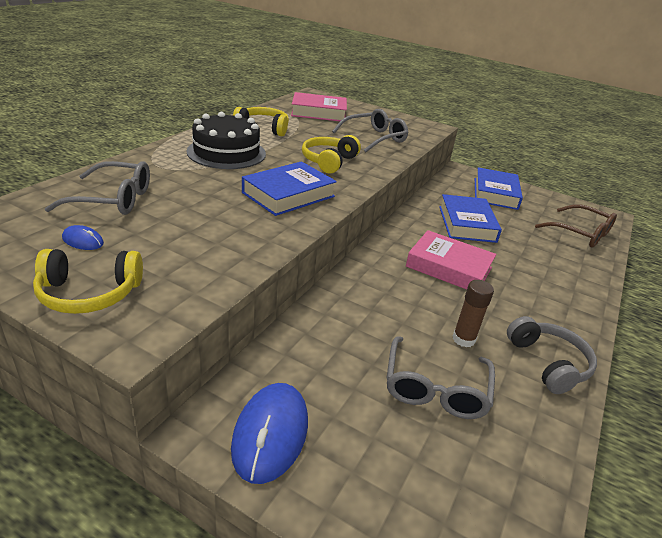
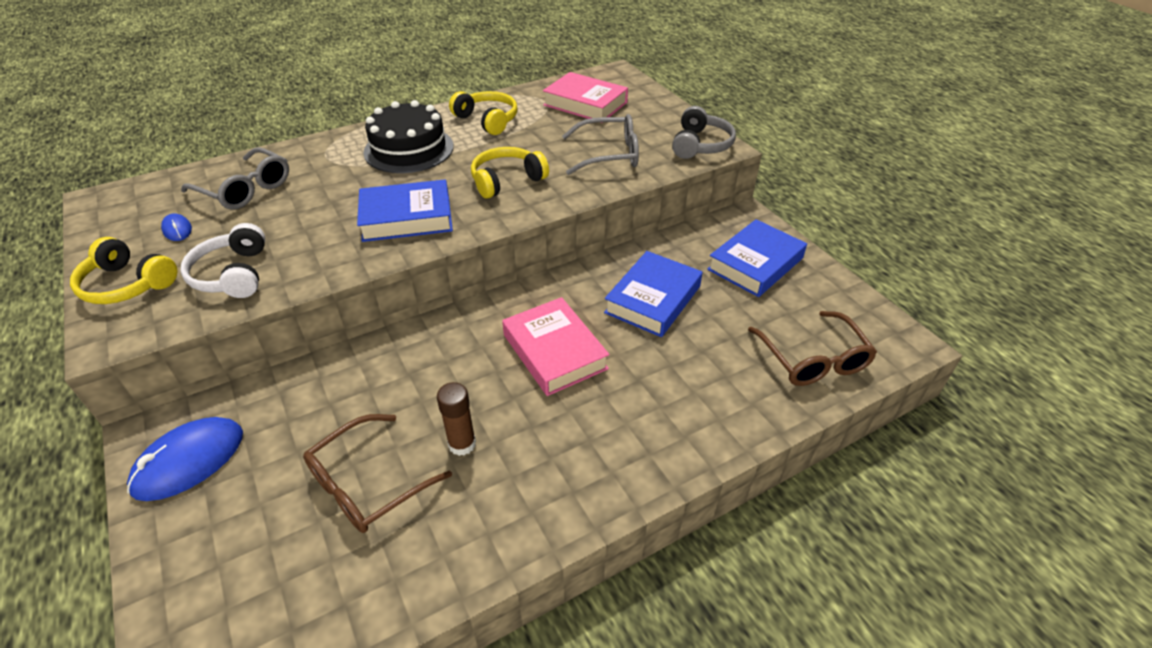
camera: 35 degrees right, 10 degrees up
grey glasses [386,337,495,419] -> brown glasses [303,414,452,533]
grey headphones [507,316,597,394] -> grey headphones moved to [672,106,736,159]
none -> white headphones [180,223,265,298]

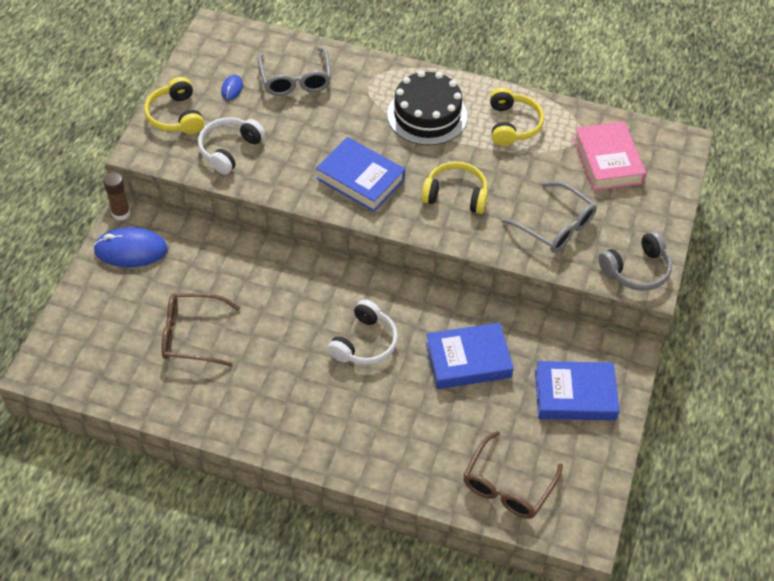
camera: 45 degrees right, 10 degrees up
brown glue stick [437,382,476,456] -> brown glue stick moved to [103,172,130,220]
pink book [502,297,610,396] -> white headphones [327,299,398,365]

